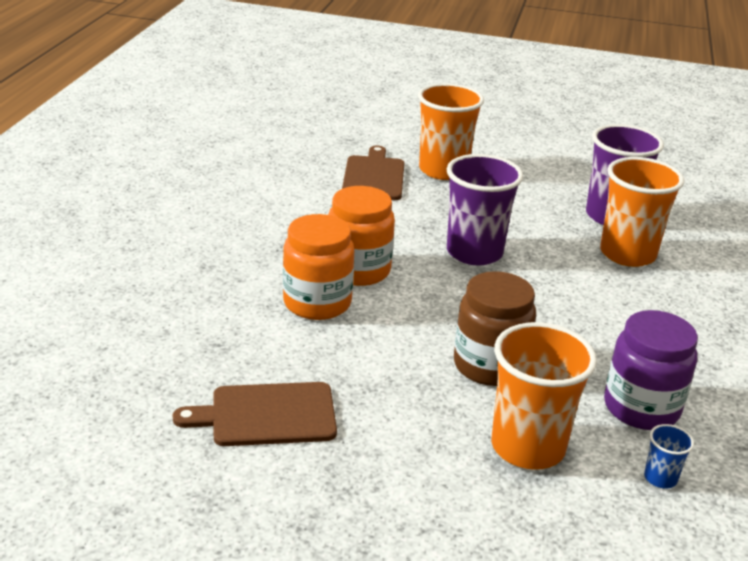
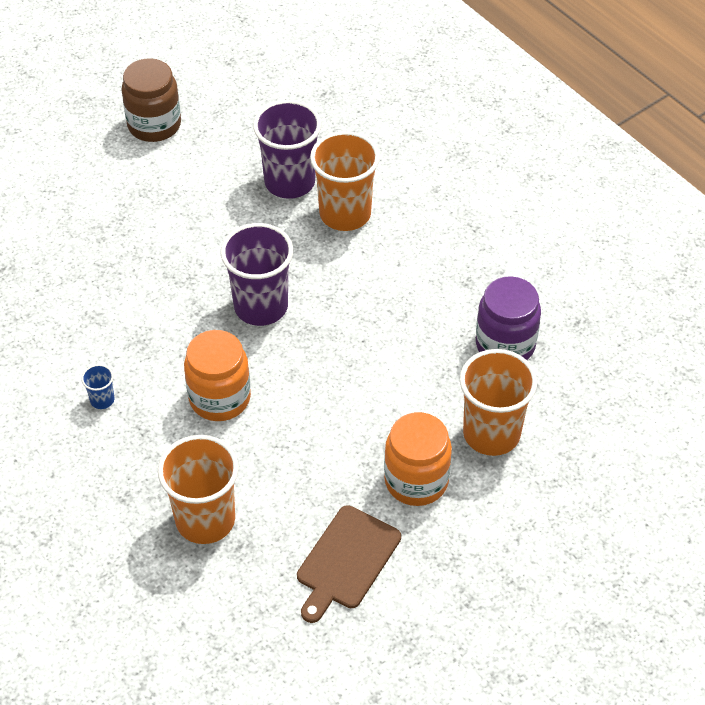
camera: 50 degrees left, 20 degrees up
orange jar [283,214,354,320] -> orange jar moved to [384,412,452,506]
brown cutting board [342,145,404,200] -> none
orange cup [418,83,484,180] -> orange cup moved to [158,435,239,544]
brown jar [454,271,536,386] -> brown jar moved to [121,58,181,142]
blue cup [644,424,694,488] -> blue cup moved to [81,364,114,409]

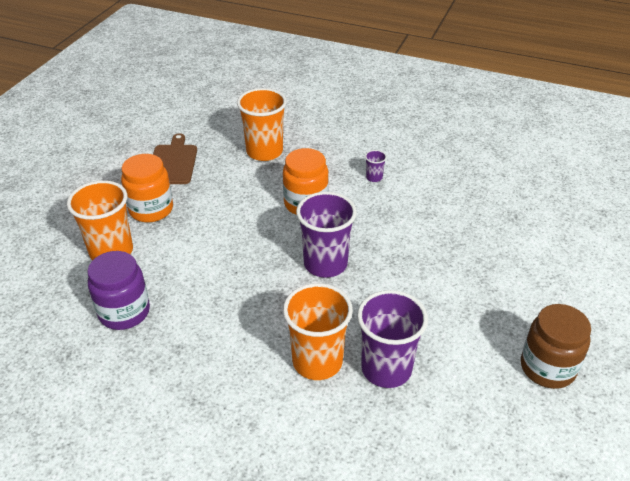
camera: 150 degrees right, 10 degrees down
blue cup [81,364,114,409] -> purple cup [365,150,387,182]

